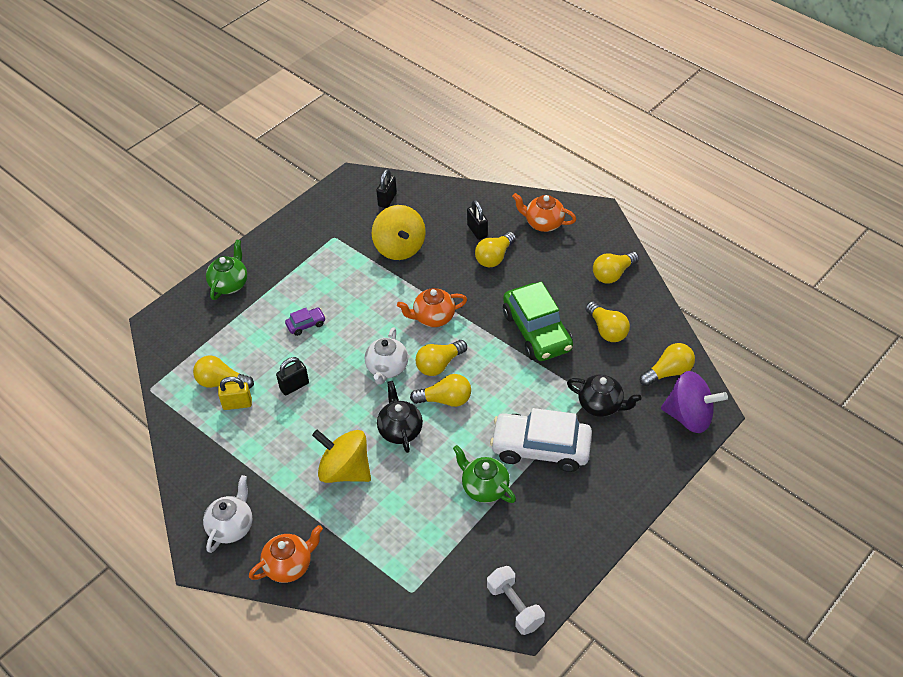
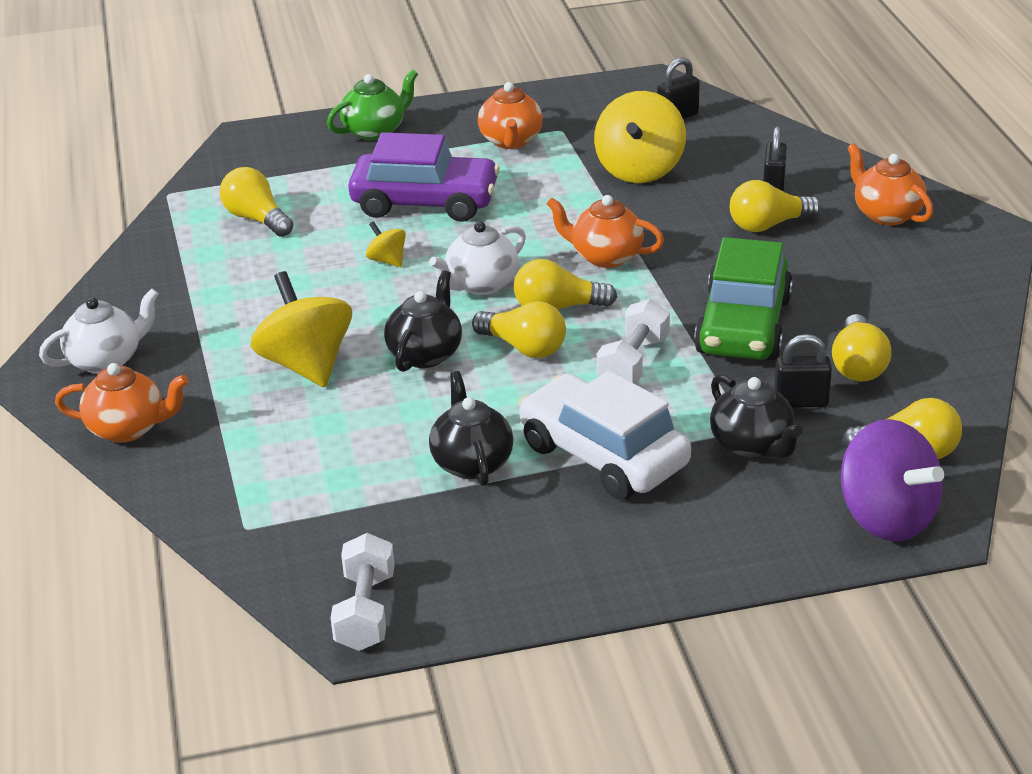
camera: 35 degrees right, 15 degrees down
yellow padlock [218,377,252,410] -> none
black padlock [276,357,309,395] -> black padlock moved to [774,334,832,408]
purple car [285,307,326,336] -> purple car [348,132,500,222], size x2.30
green teapot [453,445,516,503] -> black teapot [429,371,513,486]
yellow light bulb [593,252,639,284] -> none
none -> yellow spinning top [366,221,406,267]
none -> orange teapot [478,82,543,149]
none -> white dumbbell [597,299,670,384]

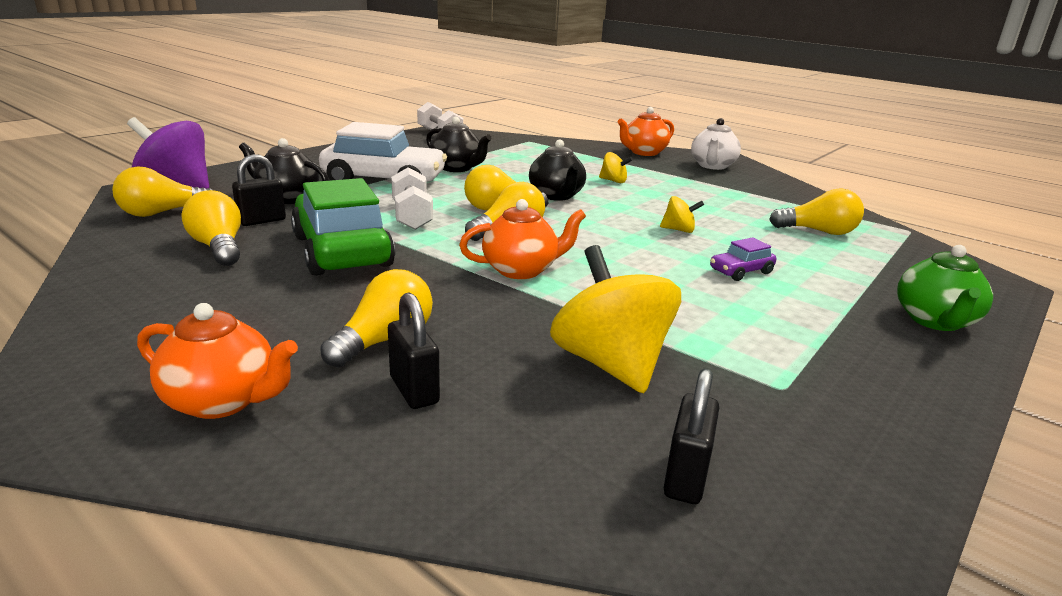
camera: 140 degrees right, 10 degrees down
yellow spinning top [251,271,352,387] -> yellow spinning top [599,152,633,183], size x0.47
purple car [348,132,500,222] -> purple car [710,238,776,281], size x0.43
white teapot [429,221,526,295] -> none
orange teapot [478,82,543,149] -> none

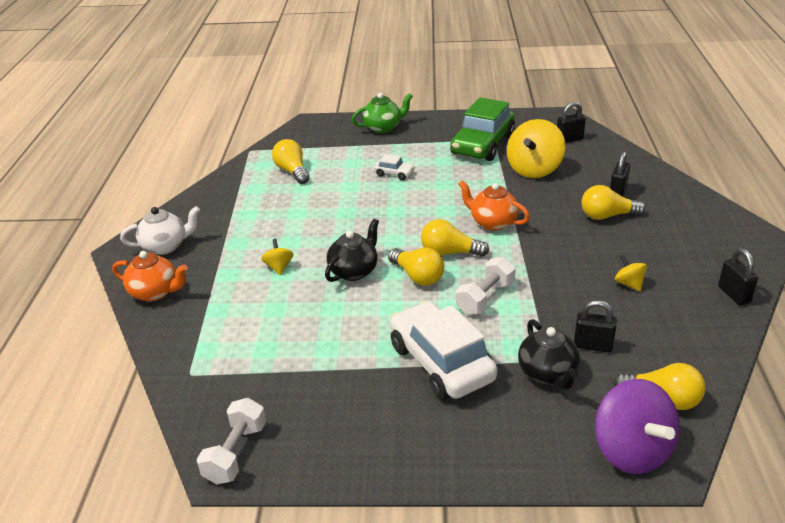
camera: 125 degrees left, 10 degrees up
orange teapot [137,303,298,419] -> none
yellow light bulb [182,190,241,266] -> none
green car [291,178,395,276] -> green car moved to [450,97,515,161]
black teapot [426,117,492,172] -> none
yellow spinning top [660,196,704,233] -> yellow spinning top moved to [615,255,647,291]
purple car [710,238,776,281] -> white car [374,154,415,180]
none -> black padlock [718,248,758,305]

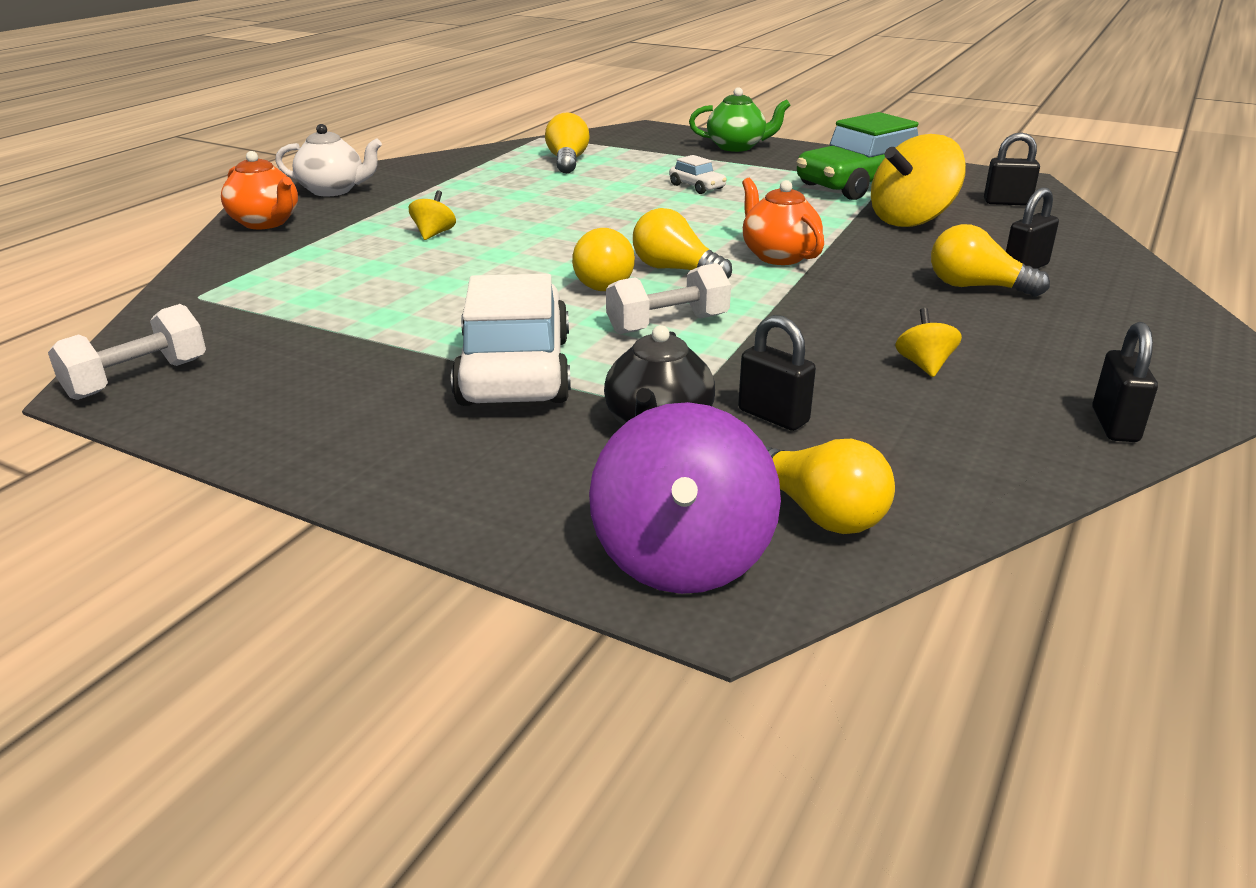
camera: 25 degrees right, 5 degrees down
black teapot [325,219,379,282] -> none

